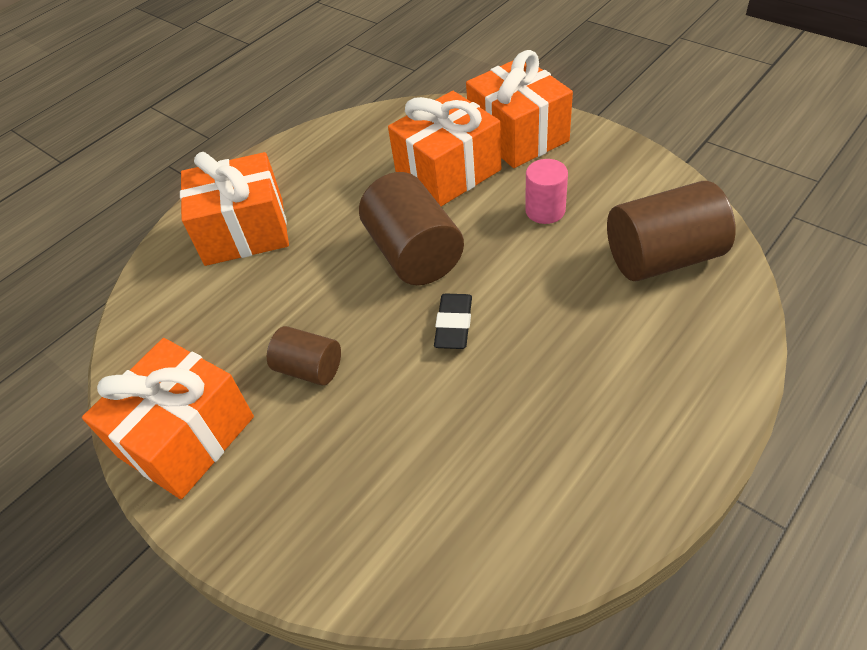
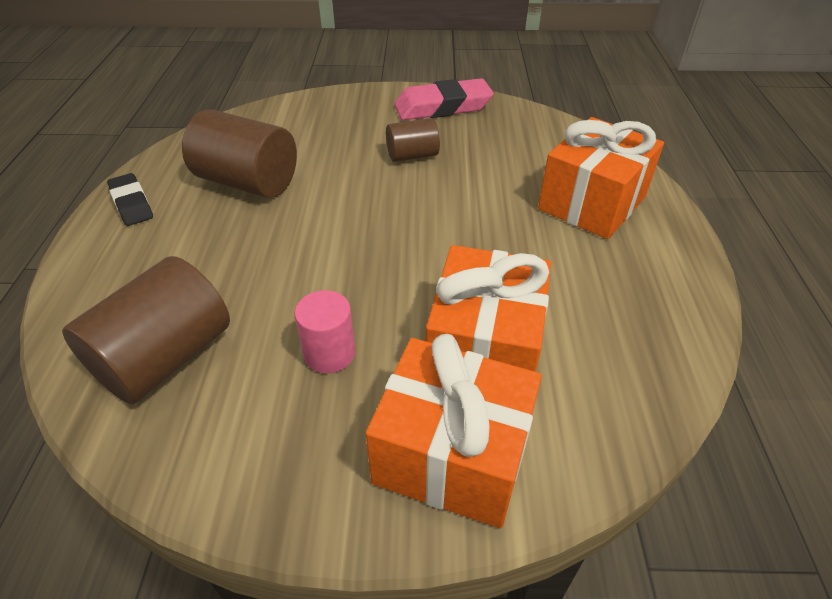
camera: 135 degrees right, 5 degrees down
orange gift [82,338,254,499] -> pink eraser [394,78,493,120]
brown cylinder [359,172,464,285] -> brown cylinder moved to [182,109,297,198]
black eraser [434,294,472,349] -> black eraser moved to [107,173,153,226]

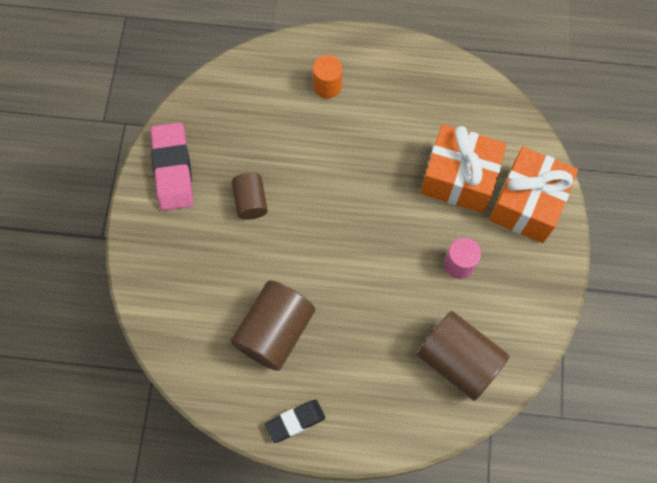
camera: 85 degrees left, 25 degrees up
orange gift [538,117,664,239] -> orange cylinder [313,55,342,99]

